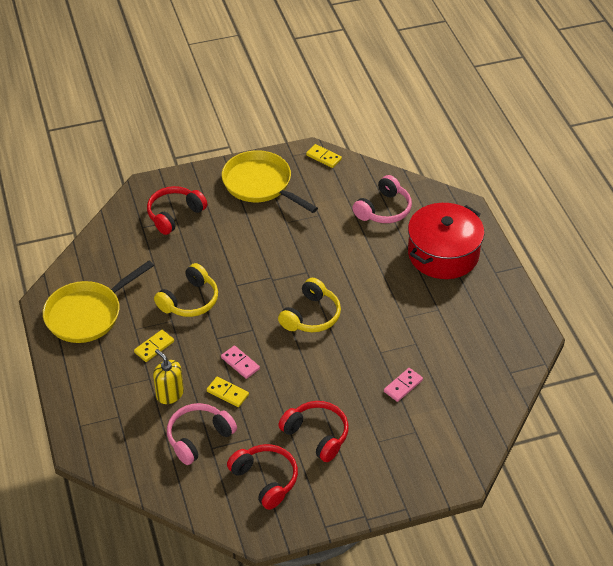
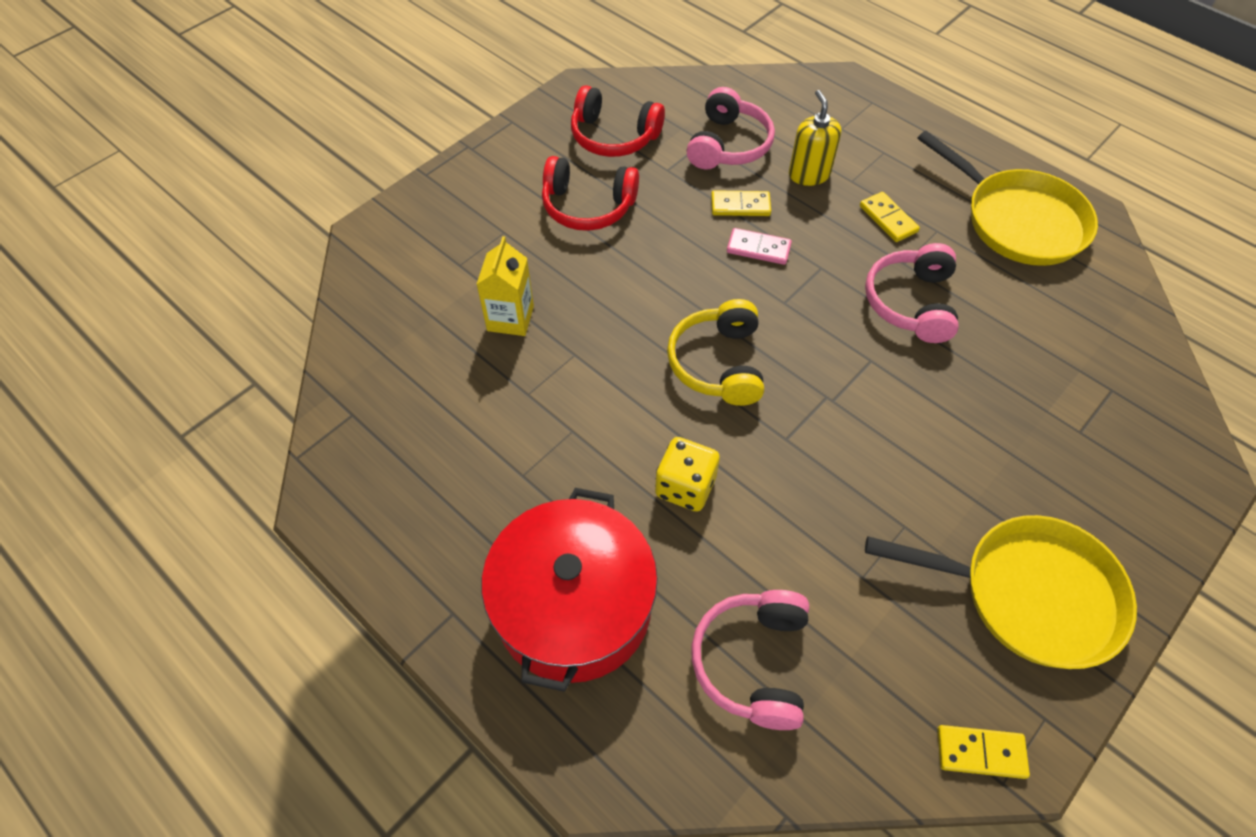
camera: 150 degrees right, 10 degrees up
yellow pan [43,261,154,343] -> yellow pan turned 120 degrees clockwise [917,131,1098,266]
yellow domino [134,330,174,362] -> yellow domino turned 45 degrees counterclockwise [860,192,920,242]
red headphones [147,186,207,235] -> none
yellow soap dispenser [153,349,184,404] -> yellow soap dispenser turned 120 degrees counterclockwise [789,90,841,186]
yellow headphones [154,263,218,317] -> pink headphones [865,243,959,343]
pink domino [384,368,423,402] -> yellow carton [476,236,534,336]
none -> yellow dice [655,437,720,512]

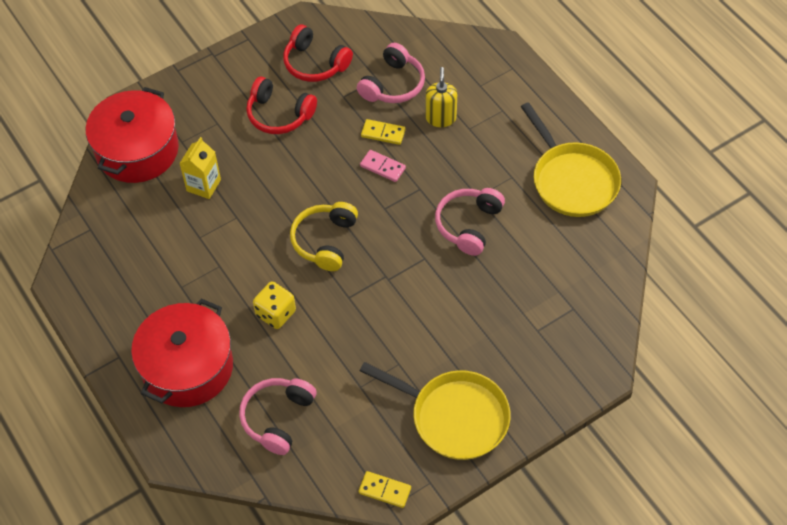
camera: 15 degrees right, 0 degrees up
yellow domino [860,192,920,242] -> none
none -> red pot [86,87,179,183]

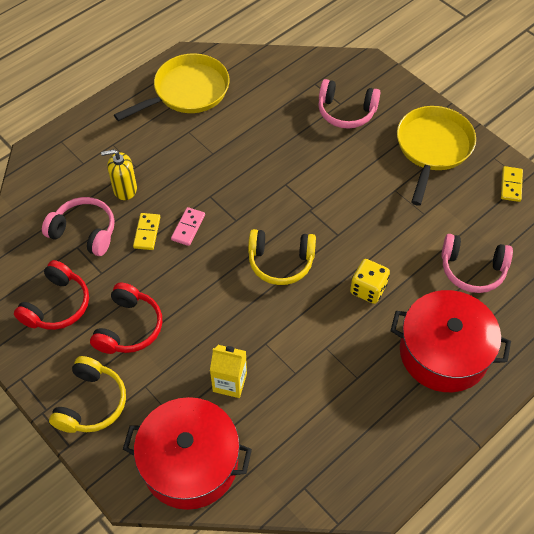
camera: 100 degrees left, 0 degrees up
pink headphones [435,188,505,256] -> pink headphones moved to [318,79,380,129]
none -> yellow headphones [49,356,126,433]

